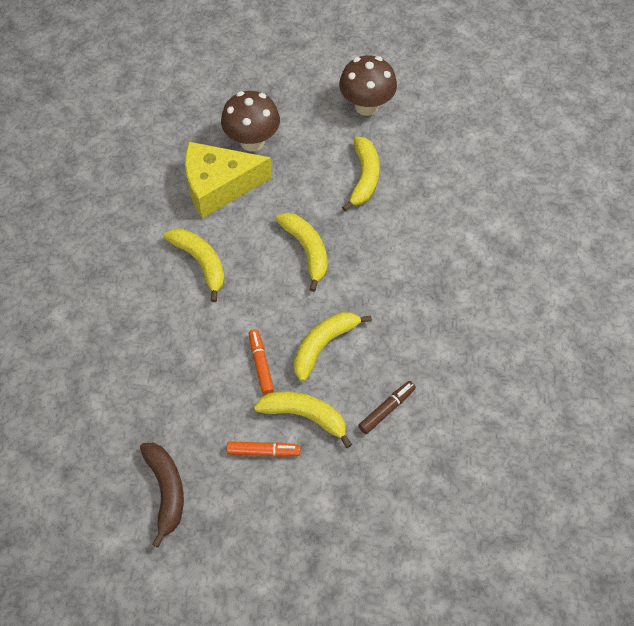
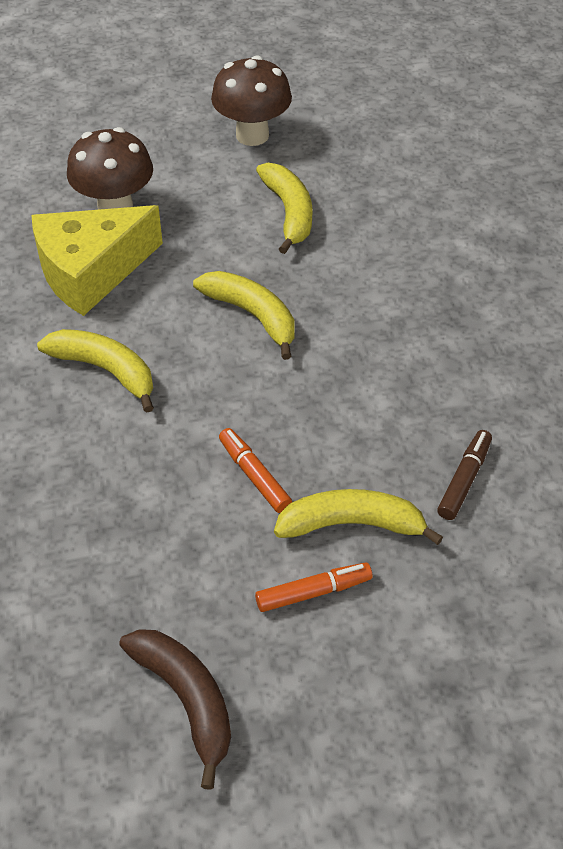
camera: 20 degrees left, 10 degrees down
yellow banana [294,312,372,382] -> none

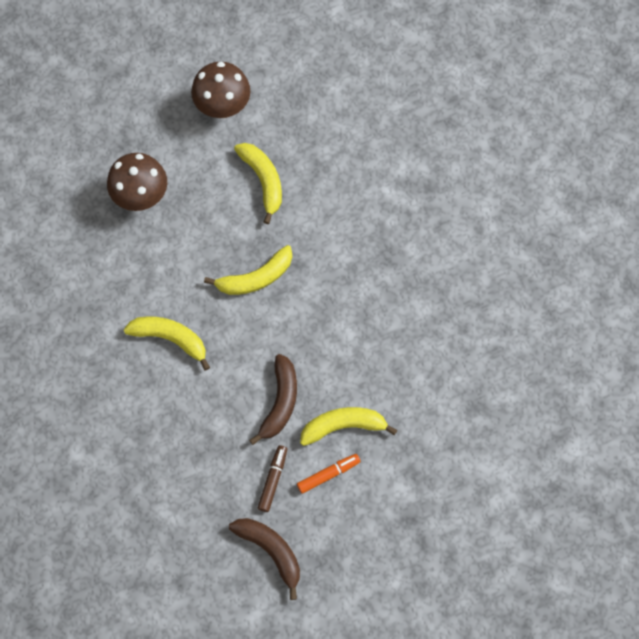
camera: 10 degrees left, 20 degrees up
yellow cheese [31,205,163,316] -> none
yellow banana [193,271,295,360] -> yellow banana turned 120 degrees clockwise [204,245,292,295]
orange marker [219,428,292,513] -> brown banana [249,354,297,445]
brown marker [437,430,492,520] -> brown marker moved to [258,445,287,512]

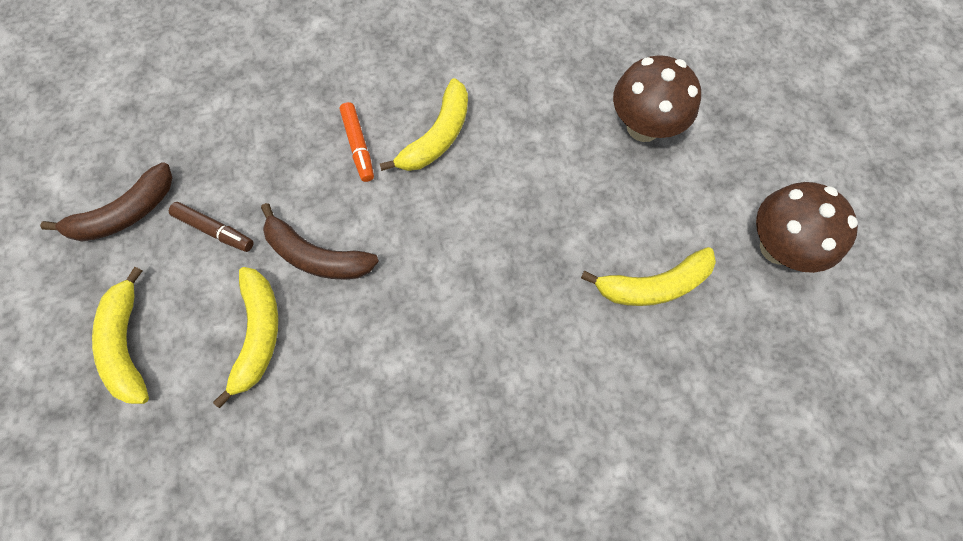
camera: 100 degrees right, 0 degrees up
yellow banana [204,245,292,295] -> yellow banana moved to [92,267,149,404]
orange marker [297,454,361,494] -> orange marker moved to [340,102,374,182]

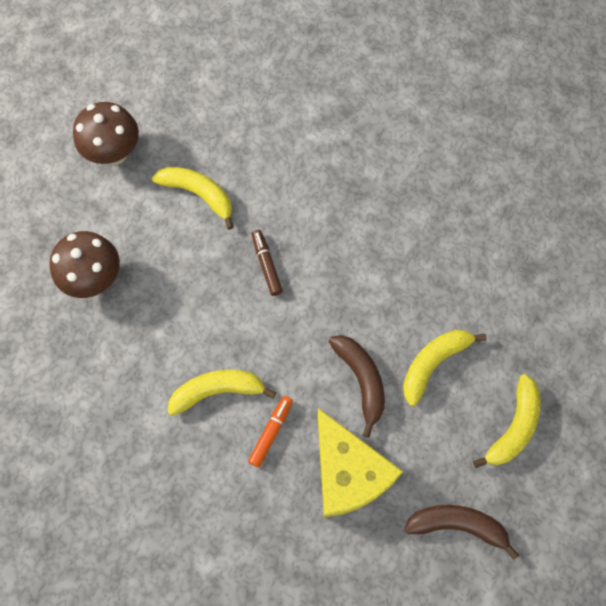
camera: 135 degrees left, 0 degrees up
brown marker [169,202,253,252] -> brown marker moved to [251,230,283,296]
none -> yellow cheese [318,408,403,517]

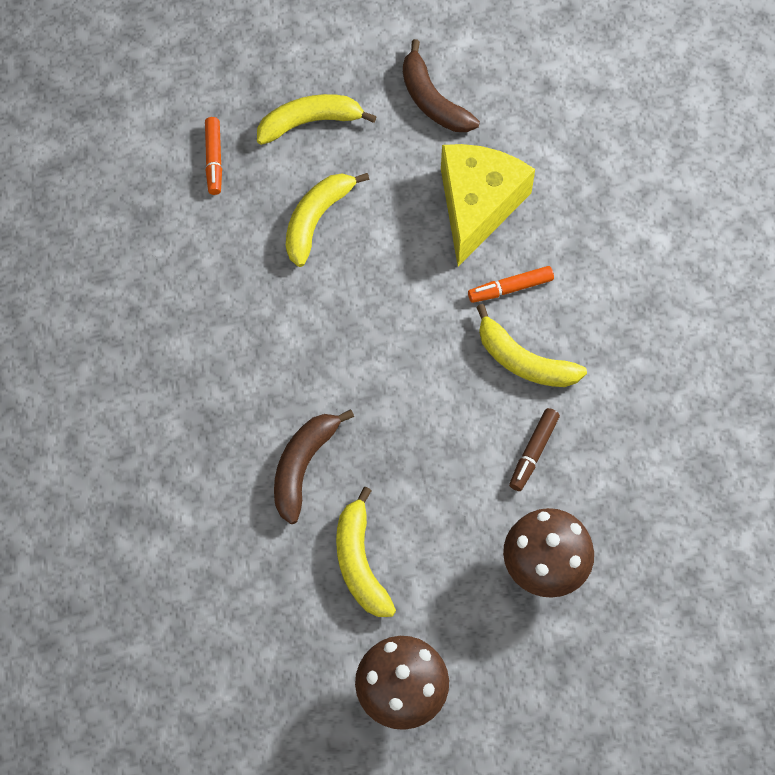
camera: 135 degrees left, 5 degrees down
brown marker [251,230,283,296] -> brown marker moved to [509,408,560,491]
brown banana [329,335,385,438] -> brown banana moved to [274,409,354,524]
yellow banana [403,330,487,406] -> yellow banana turned 120 degrees clockwise [286,173,369,267]
none -> orange marker [205,117,222,195]

